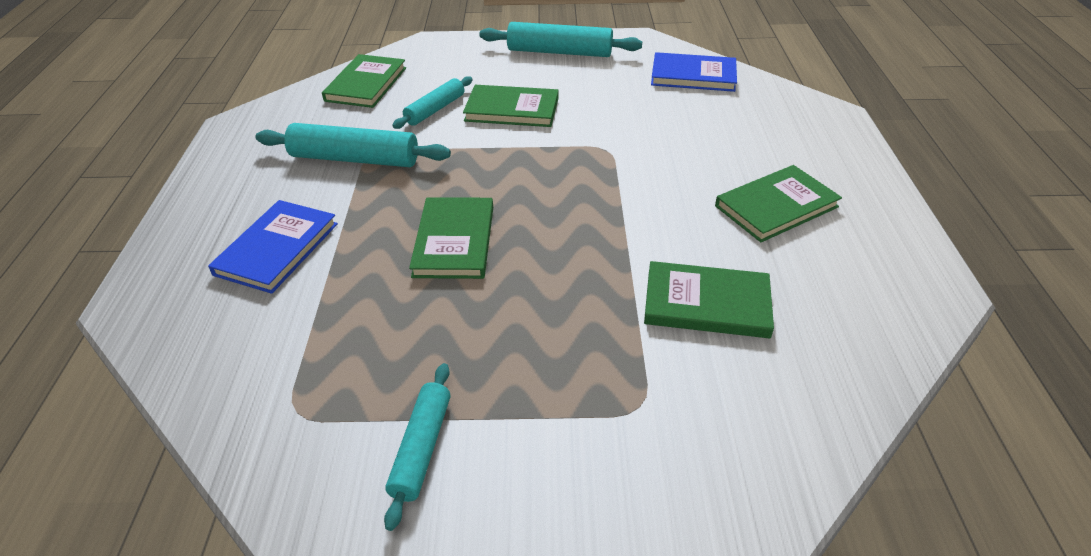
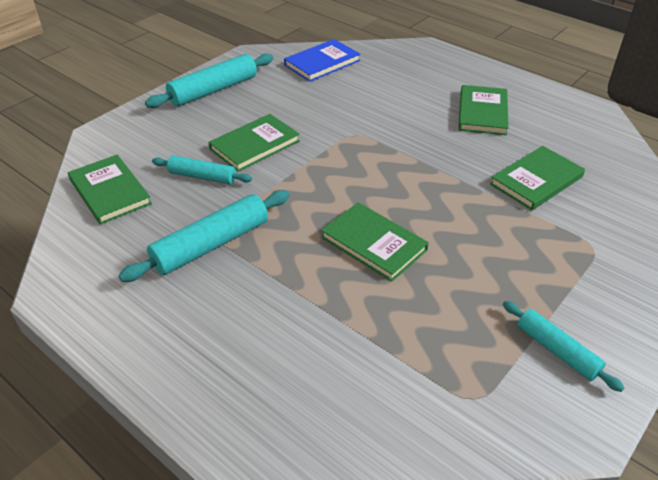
camera: 50 degrees left, 0 degrees up
blue book [208,200,338,294] -> none
turquoise rolling pin [392,76,473,129] -> turquoise rolling pin turned 60 degrees counterclockwise [152,155,252,184]

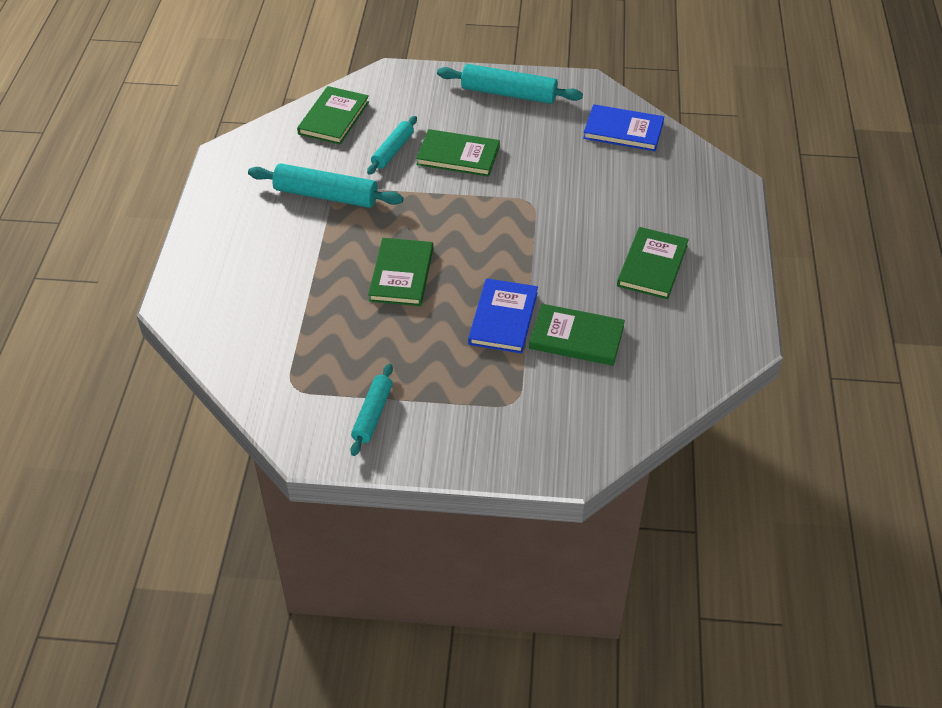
camera: 55 degrees right, 5 degrees up
turquoise rolling pin [152,155,252,184] -> turquoise rolling pin turned 45 degrees clockwise [367,116,417,175]
green book [458,85,509,135] -> green book turned 45 degrees counterclockwise [617,227,689,299]
none -> blue book [468,278,538,354]

